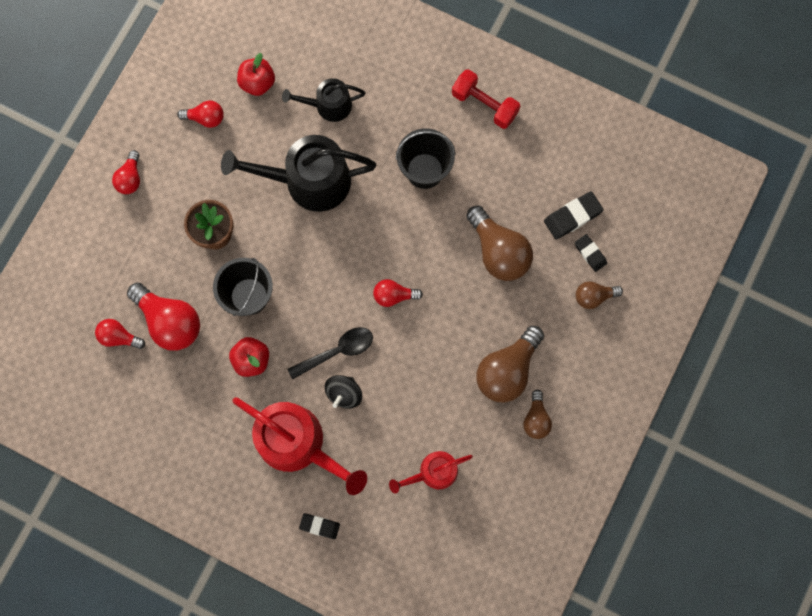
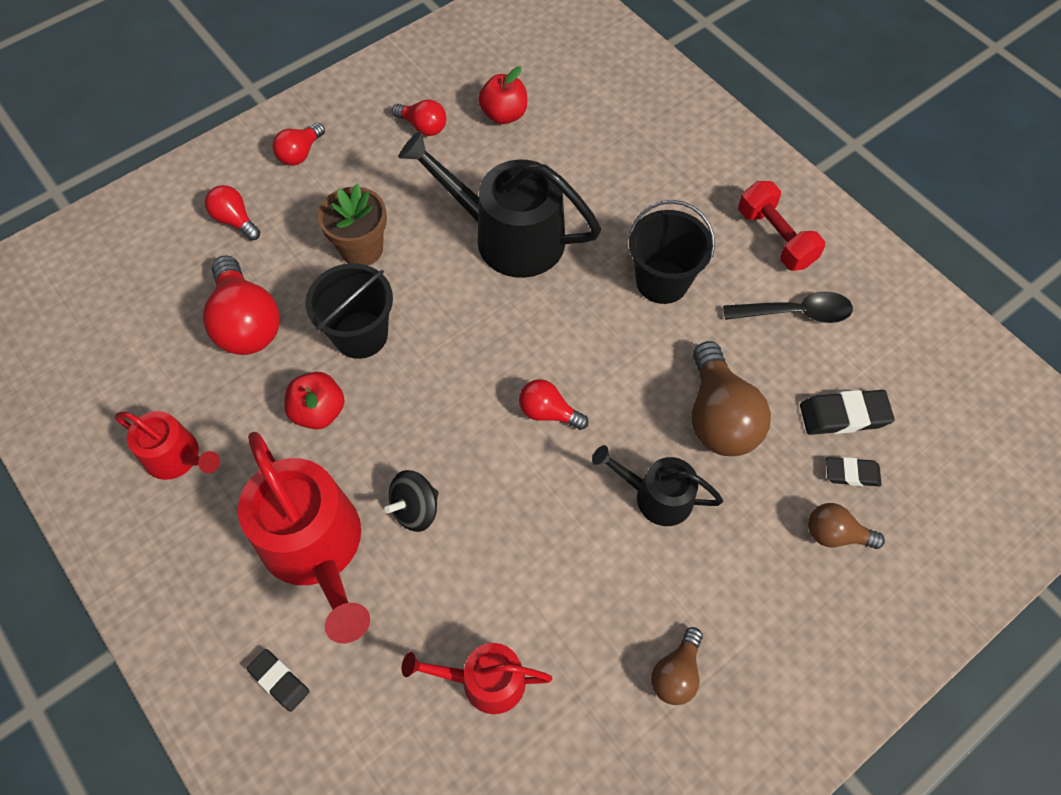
camera: 25 degrees right, 15 degrees down
red light bulb [95,319,145,349] -> red light bulb moved to [205,185,260,240]
black watering can [282,78,366,122] -> black watering can moved to [592,445,723,526]
black spoon [288,327,373,379] -> black spoon moved to [723,291,853,323]
brown light bulb [476,326,544,403] -> none
black eraser [575,234,607,272] -> black eraser turned 75 degrees counterclockwise [826,457,882,487]
none -> red watering can [115,411,220,480]

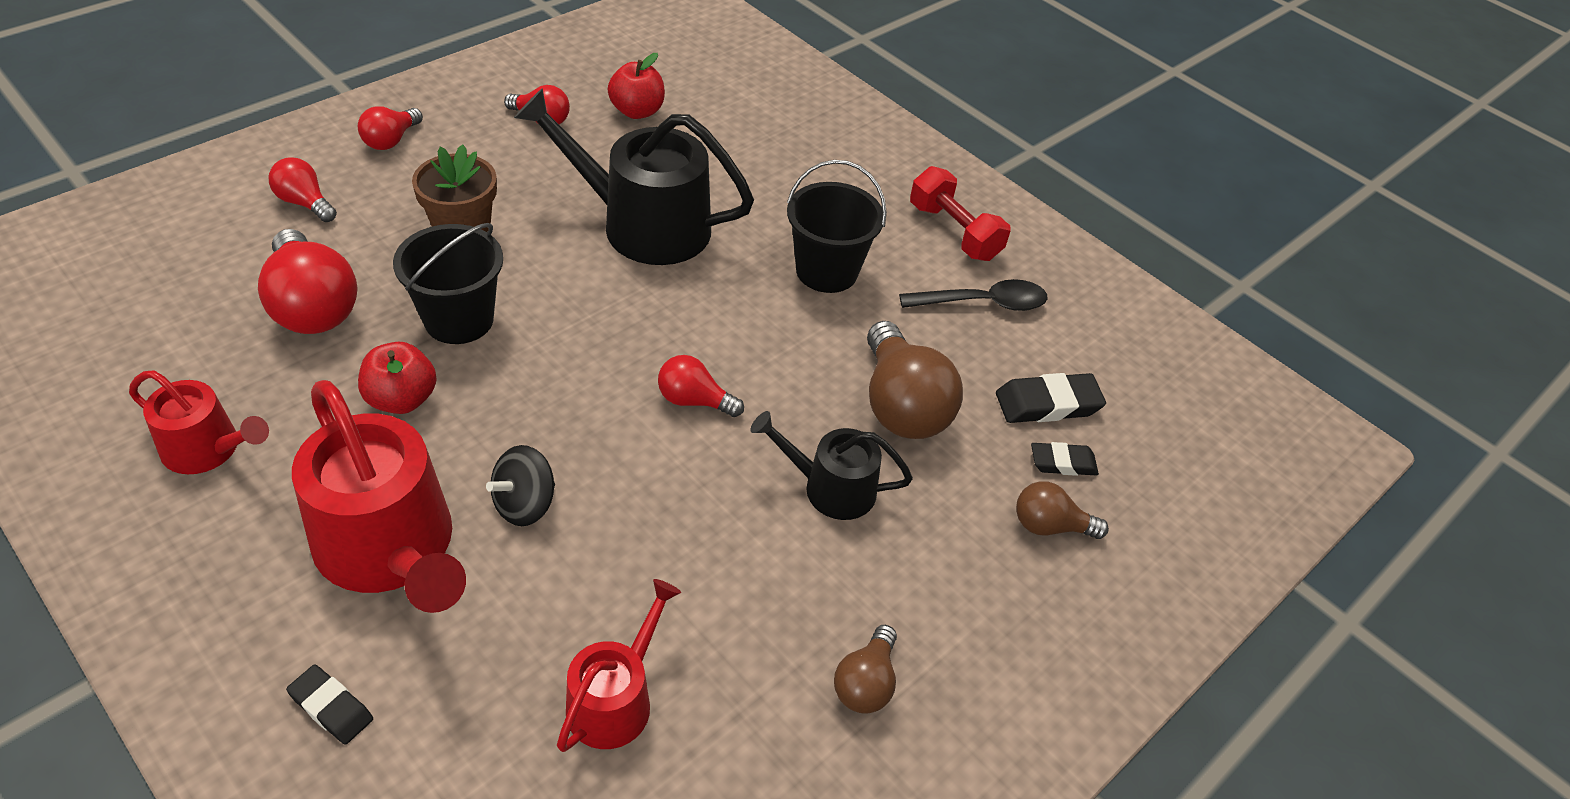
camera: 10 degrees left, 15 degrees down
red watering can [402,643,552,714] -> red watering can turned 120 degrees clockwise [557,579,681,752]

